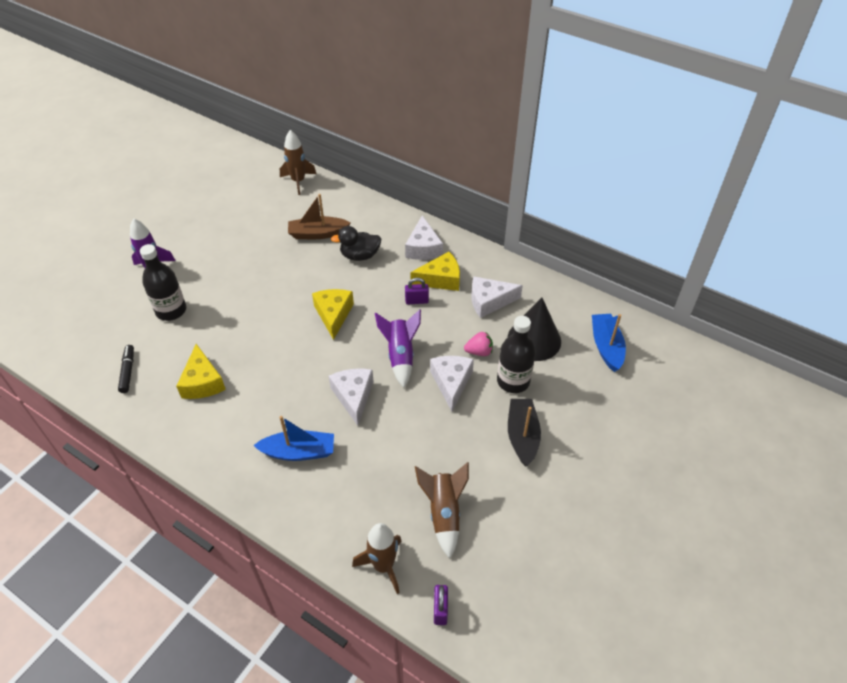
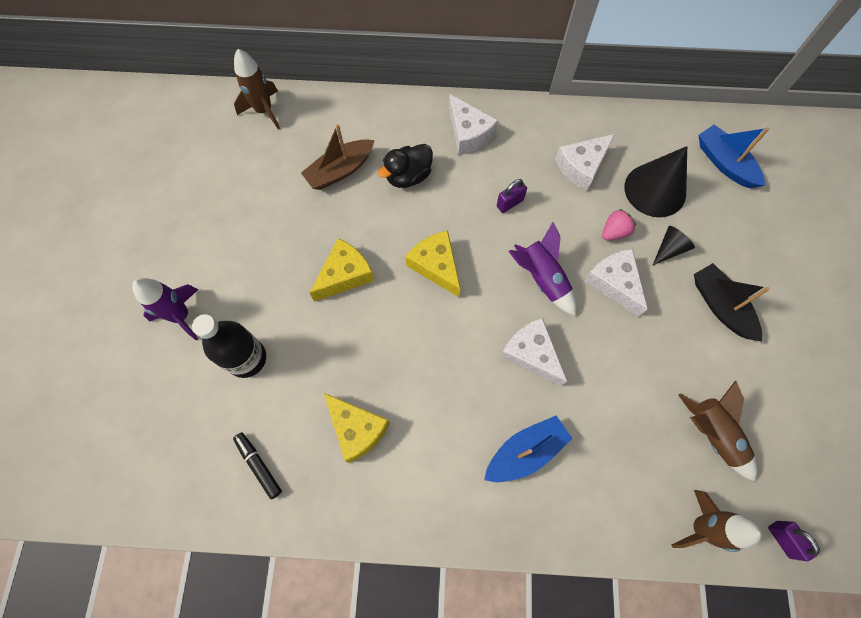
camera: 30 degrees left, 20 degrees up
yellow cheese [410,252,460,291] -> yellow cheese moved to [309,238,374,302]
black bottle [497,316,536,393] -> black cone [653,226,695,265]

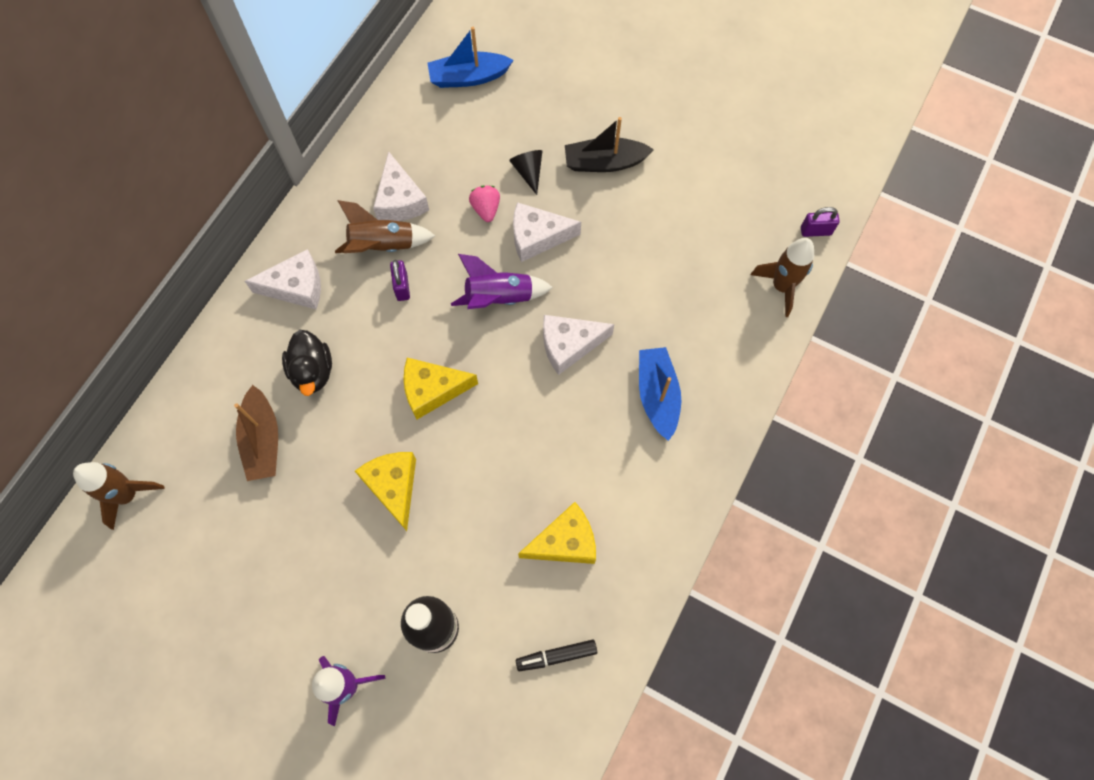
camera: 65 degrees left, 0 degrees up
black cone [625,146,687,217] -> none
brown rocket [678,380,757,482] -> brown rocket moved to [335,200,435,253]

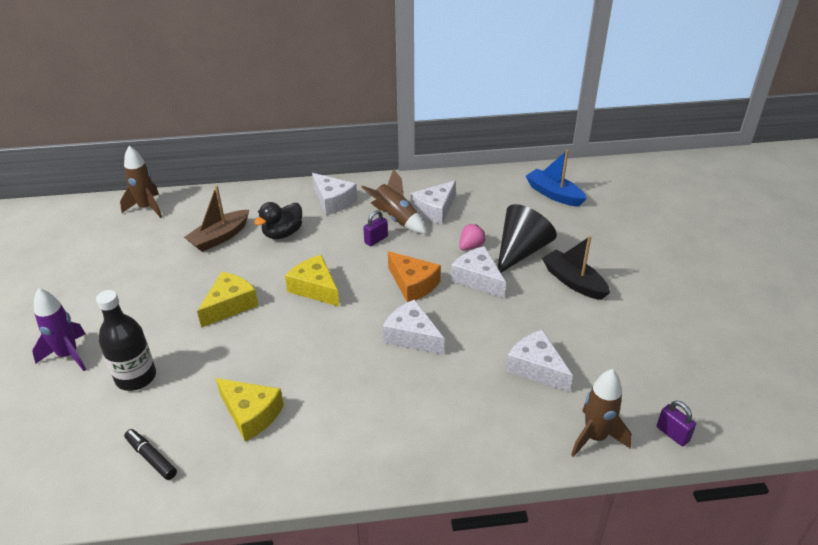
camera: 55 degrees right, 30 degrees down
purple rocket [451,254,553,309] -> orange cheese [388,251,441,302]
black cone [509,150,542,195] -> black cone [498,204,557,273], size x1.97
blue boat [639,347,681,441] -> none
none -> white cheese [506,330,573,392]

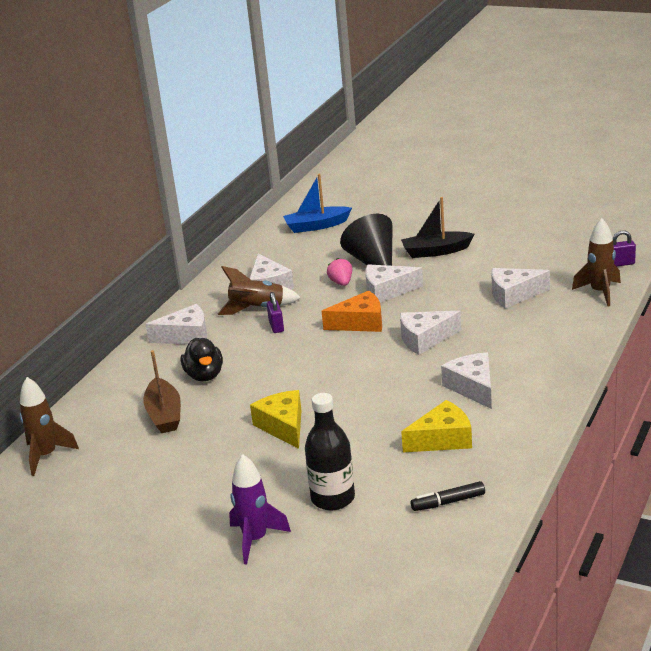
camera: 55 degrees left, 10 degrees down
yellow cheese [285,255,339,306] -> none
none -> white cheese [441,353,492,409]

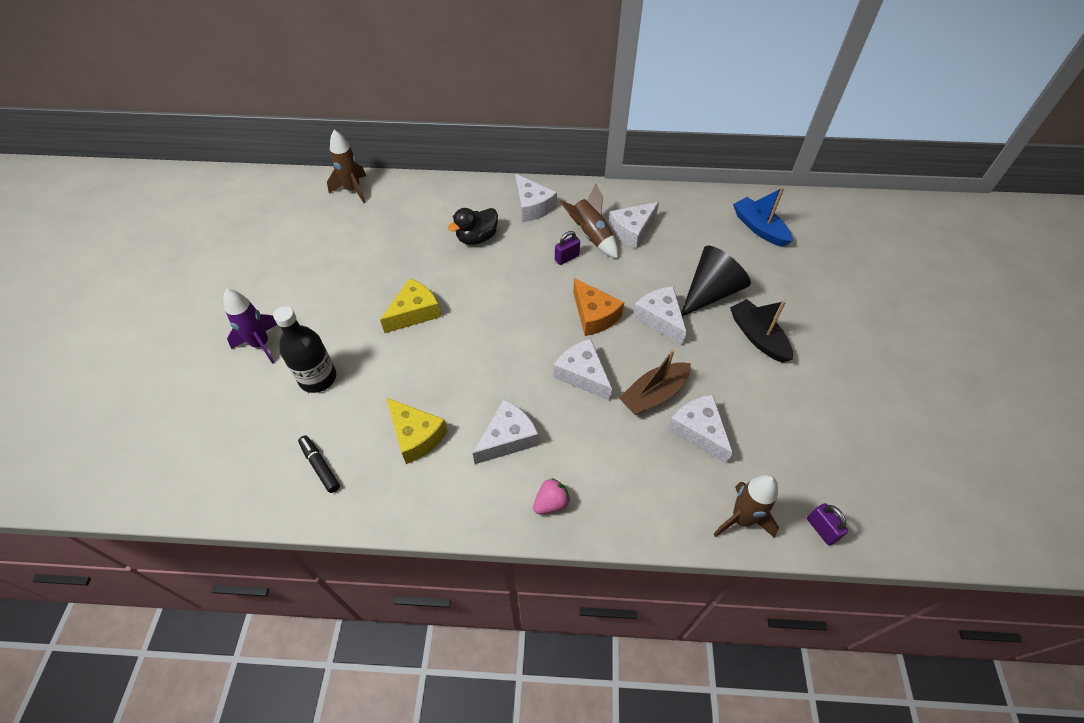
camera: 65 degrees right, 25 degrees up
brown boat [143,350,181,433] -> brown boat moved to [619,350,691,415]
pink strawberry [327,258,352,286] -> pink strawberry moved to [533,478,570,514]

